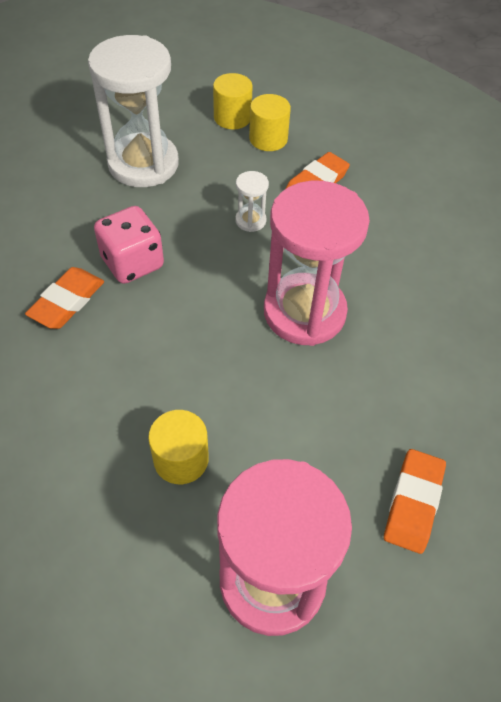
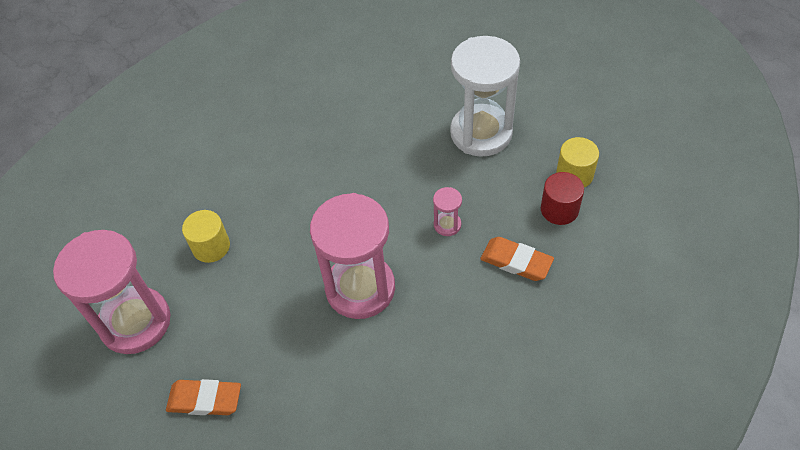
camera: 80 degrees right, 0 degrees up
orange eraser [25,267,104,329] -> none
pink dice [94,206,164,284] -> none
white hourglass [235,171,269,232] -> pink hourglass [433,187,462,236]
yellow cylinder [249,94,291,151] -> red cylinder [541,172,584,225]

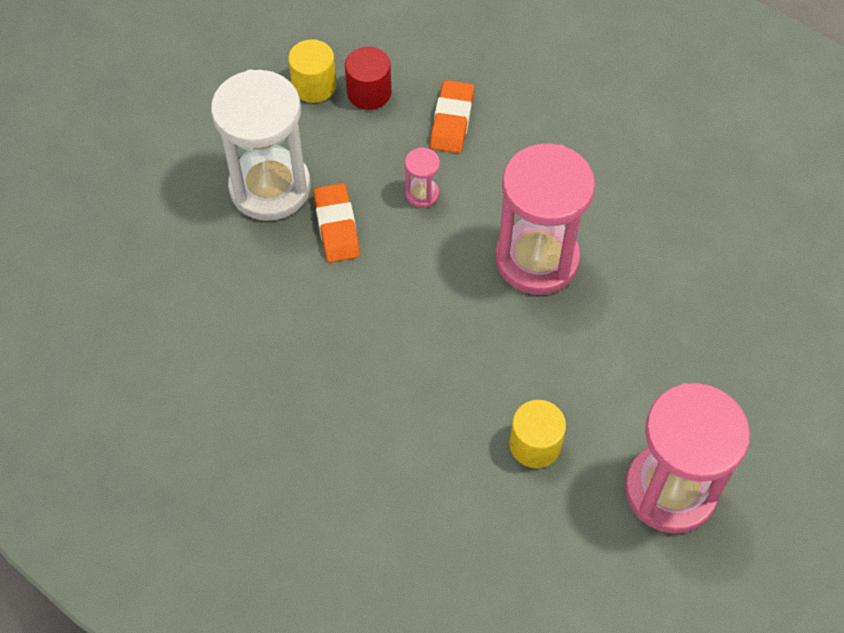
camera: 110 degrees left, 5 degrees up
orange eraser [166,379,241,415] -> orange eraser moved to [313,183,360,263]

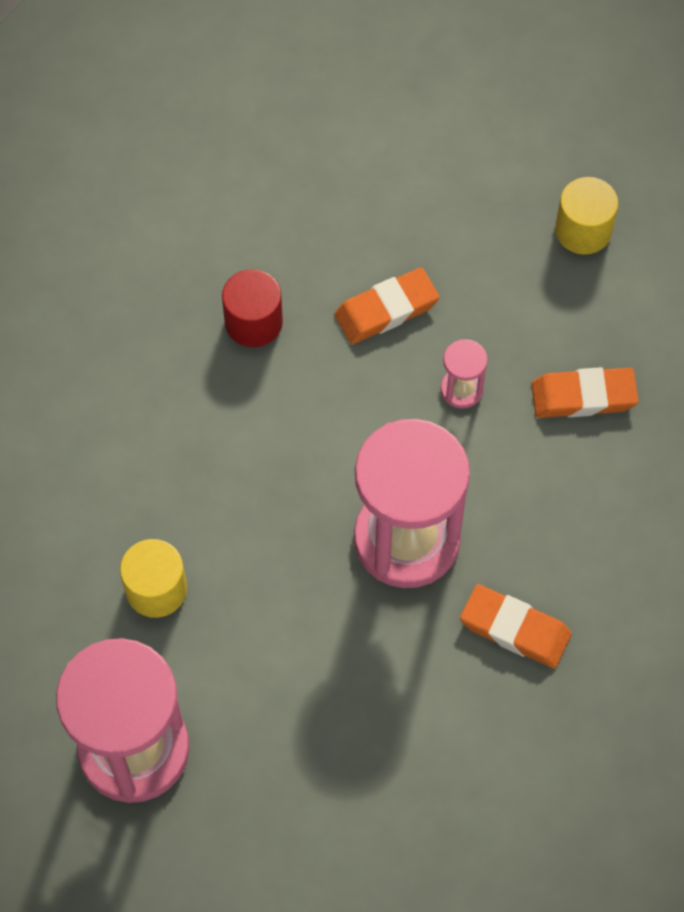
camera: 75 degrees right, 5 degrees up
white hourglass [211,69,311,221] -> none
red cylinder [345,47,391,110] -> red cylinder moved to [222,269,283,347]
none -> orange eraser [460,584,572,668]

